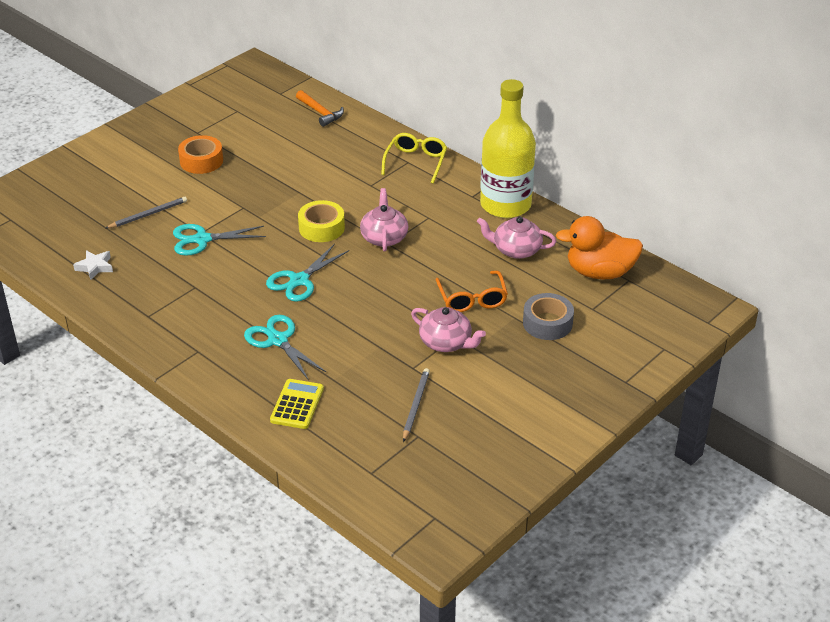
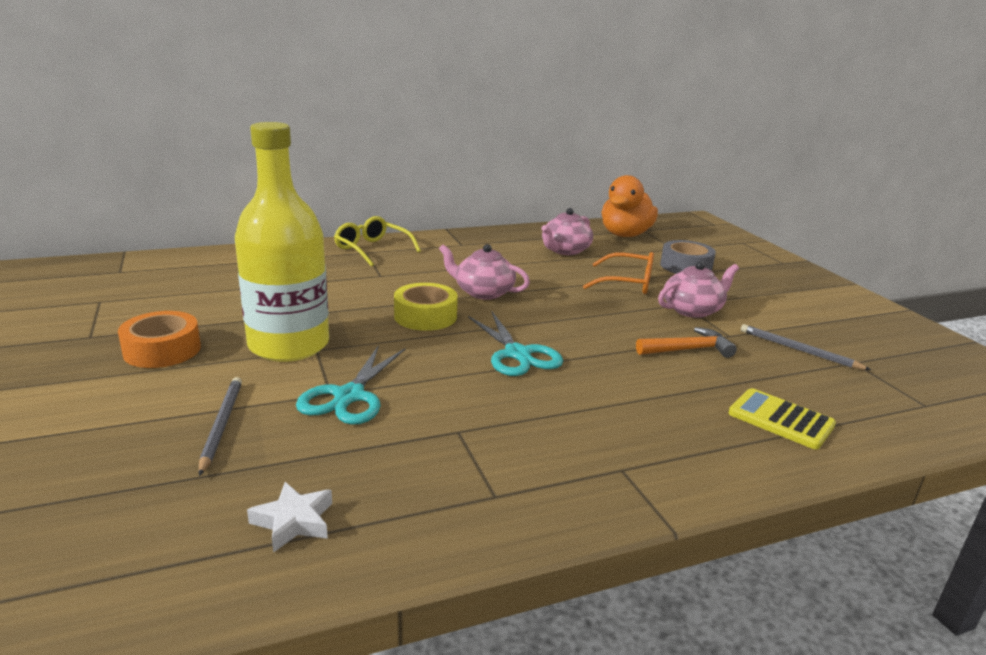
camera: 65 degrees left, 15 degrees down
turquoise scissors [244,315,326,380] -> none
orange hammer [296,90,344,127] -> orange hammer moved to [636,327,737,358]
yellow bottle [480,79,536,218] -> yellow bottle moved to [235,122,329,362]

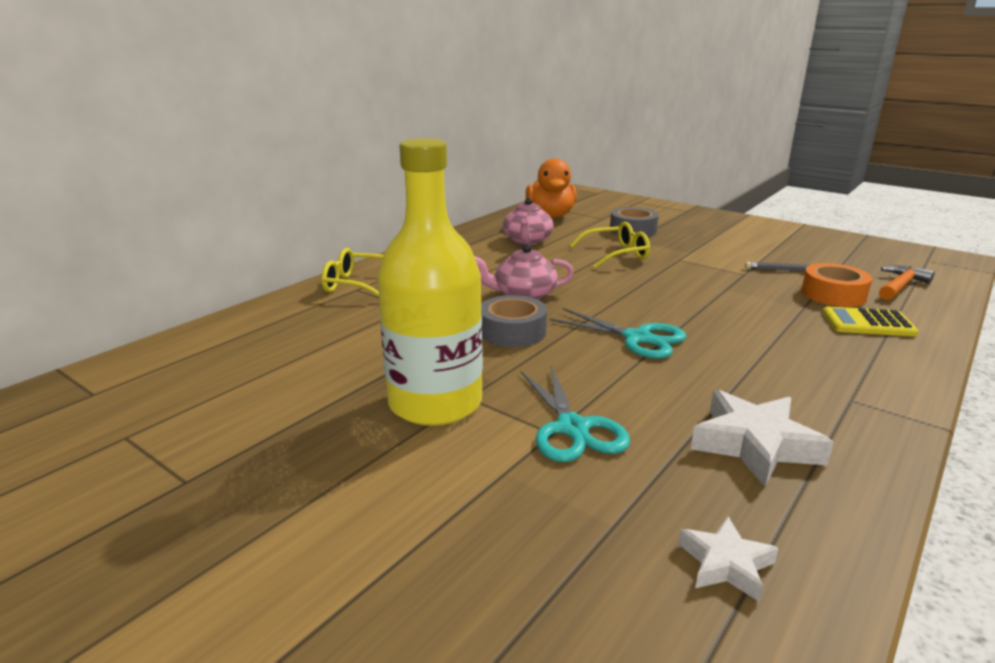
camera: 30 degrees left, 0 degrees up
orange tape [118,311,201,368] -> orange tape moved to [801,263,872,307]
grey pencil [198,377,242,476] -> none
yellow tape [394,283,458,331] -> grey tape [481,295,547,347]
orange glasses [583,252,654,294] -> yellow glasses [570,222,650,268]
orange hammer [636,327,737,358] -> orange hammer moved to [879,265,935,300]
pink teapot [658,262,739,318] -> none
none -> white star [691,390,834,487]

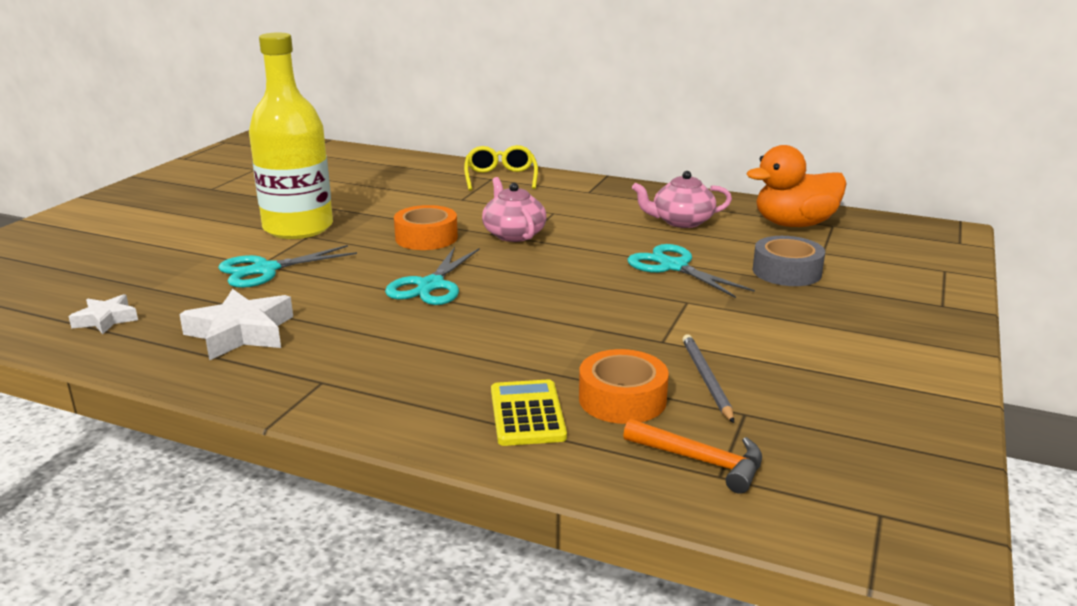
camera: 75 degrees right, 0 degrees up
grey tape [481,295,547,347] -> orange tape [394,205,458,250]
yellow glasses [570,222,650,268] -> turquoise scissors [627,244,755,298]

